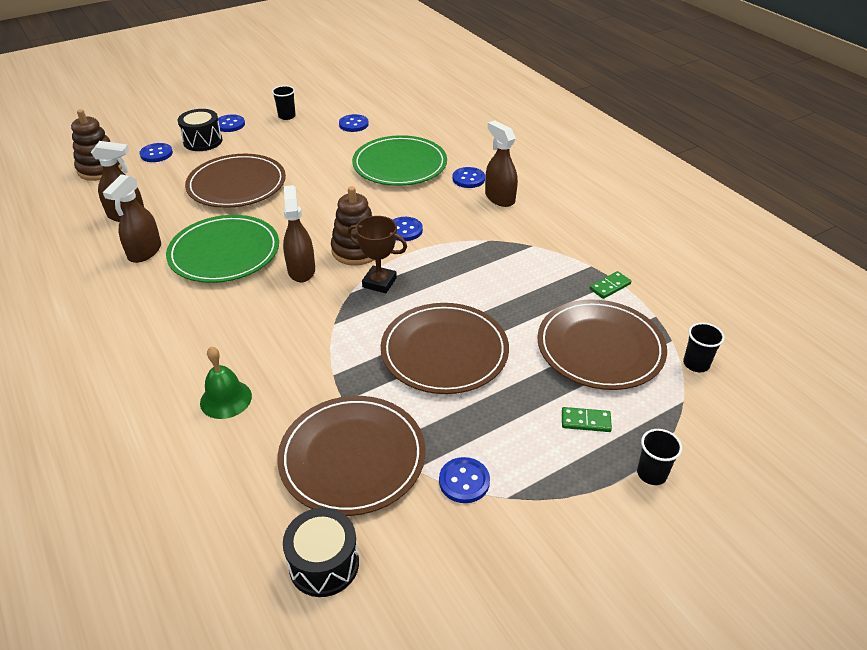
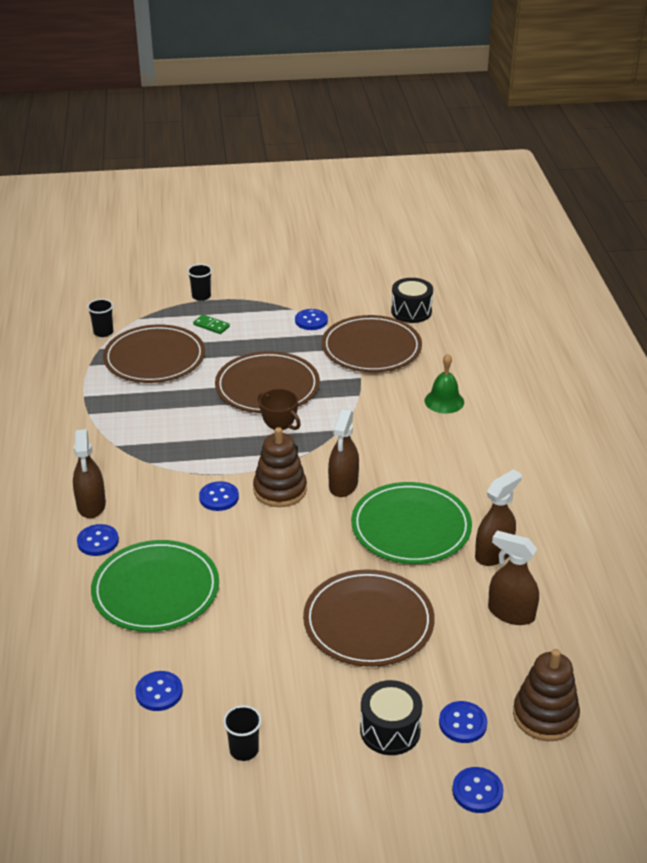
camera: 155 degrees left, 5 degrees down
blue button [218,114,245,132] -> blue button moved to [452,767,504,813]
green domino [589,271,632,299] -> none

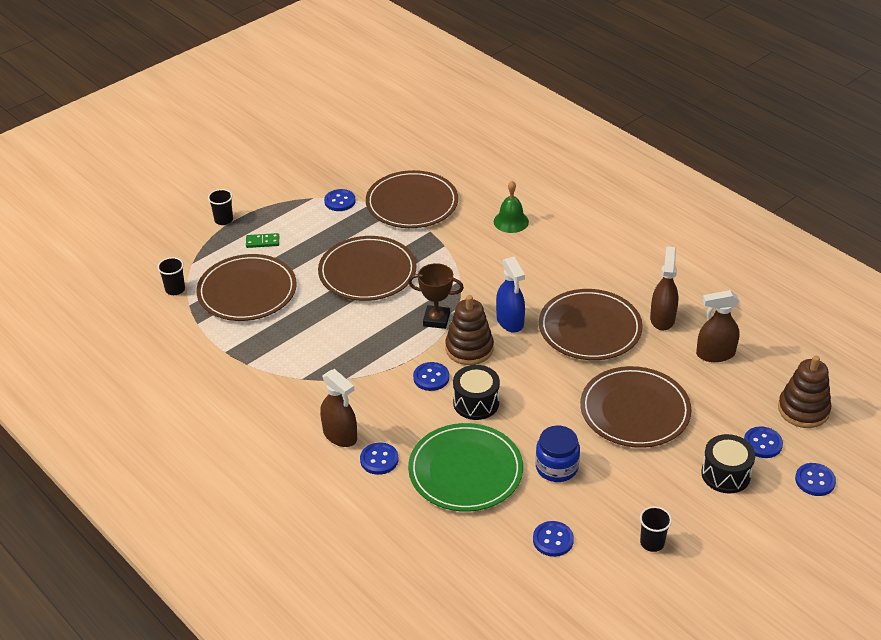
camera: 35 degrees left, 5 degrees up
brown spray bottle [328,409,359,497] -> blue spray bottle [496,257,525,333]
green plate [351,482,472,564] -> brown plate [539,289,643,360]
black drum [391,278,433,323] -> black drum moved to [453,365,500,420]
none -> blue jar [536,426,580,482]

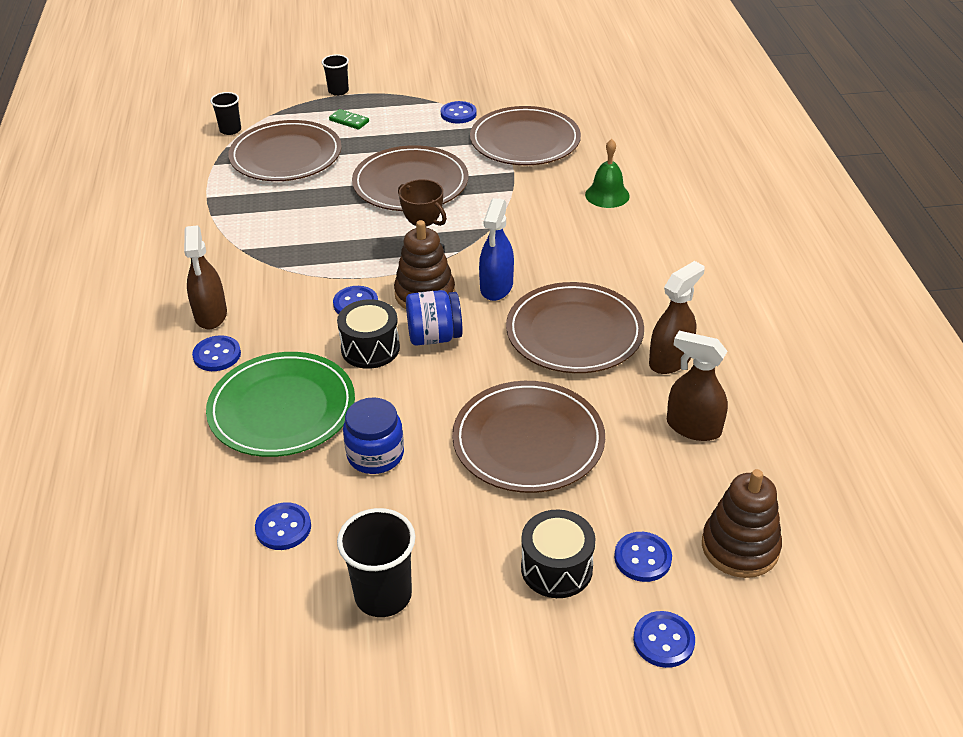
camera: 35 degrees right, 0 degrees up
black cup [640,506,672,552] -> black cup [337,508,415,617], size x1.65
none -> blue jar [406,290,463,346]

